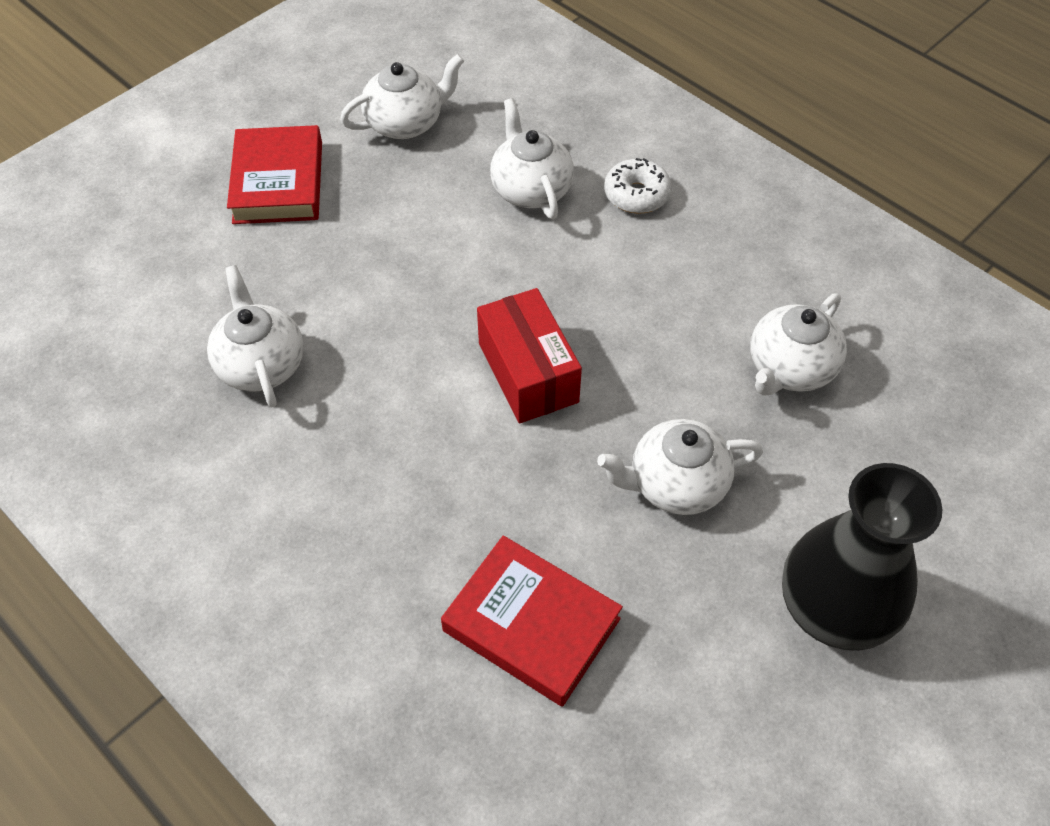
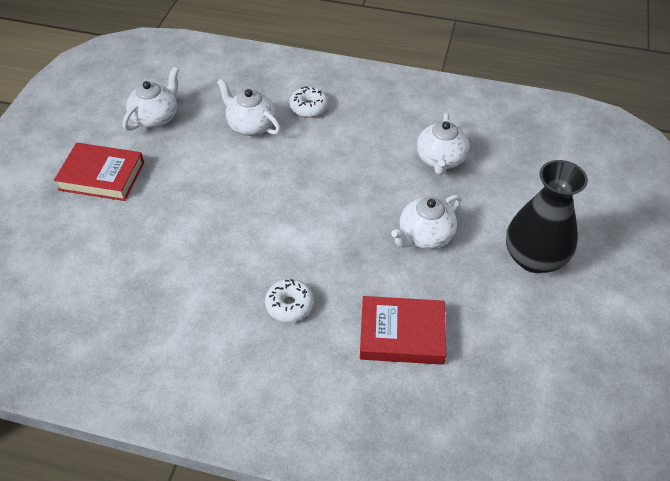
camera: 30 degrees left, 5 degrees down
white teapot [207,265,304,407] -> none
red book [227,125,322,224] -> red book turned 45 degrees counterclockwise [54,143,144,201]
red box [477,288,582,423] -> none
none -> white donut [265,279,314,323]

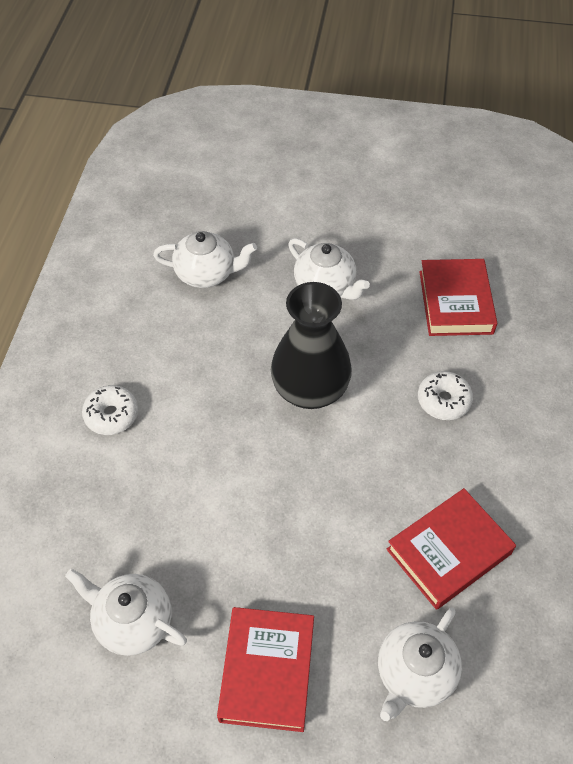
camera: 95 degrees left, 5 degrees up
white teapot [217,78,281,136] -> white teapot moved to [378,608,462,721]
black vase [506,160,588,273] -> black vase moved to [271,282,352,409]
none -> red book [386,488,516,610]

